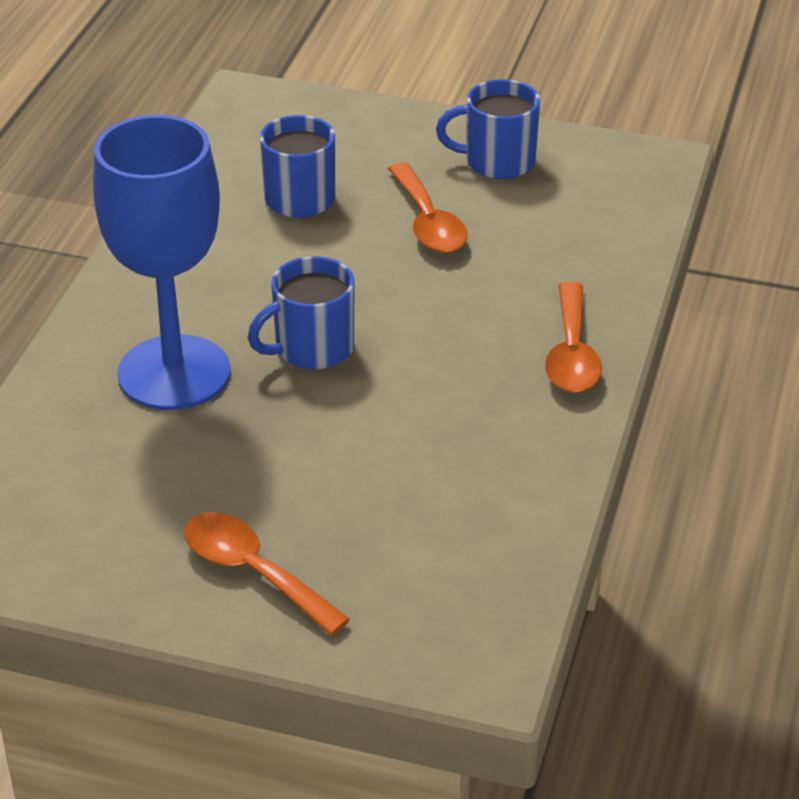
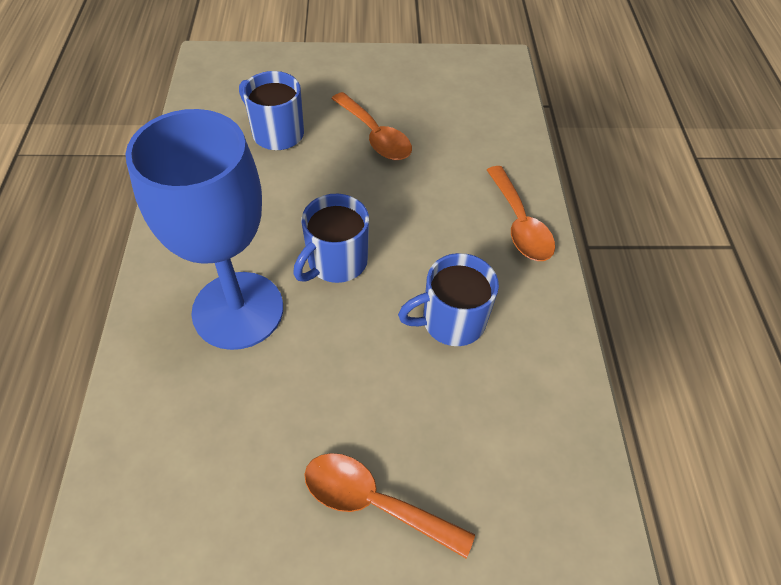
camera: 20 degrees left, 15 degrees up
blue mug [436,79,540,179] -> blue mug moved to [398,253,499,346]

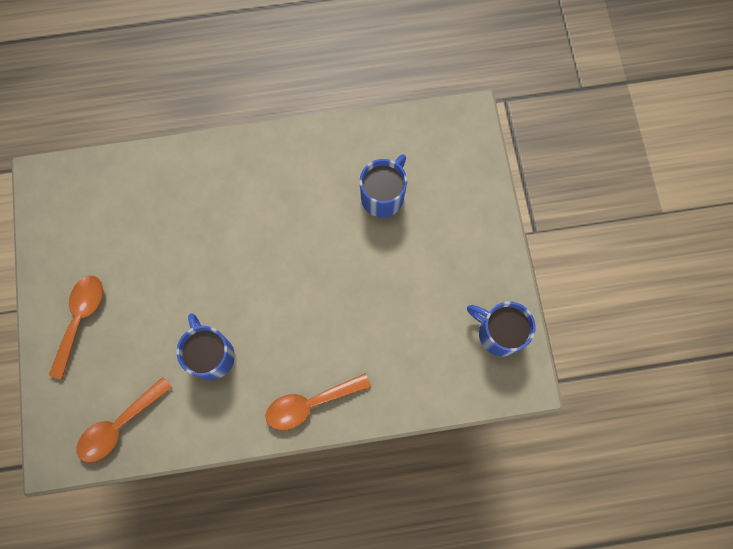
camera: 85 degrees right, 20 degrees up
blue goblet [125,109,283,350] -> none
blue mug [293,194,369,283] -> blue mug moved to [467,302,536,357]
orange spoon [331,92,412,160] -> orange spoon moved to [76,377,172,463]

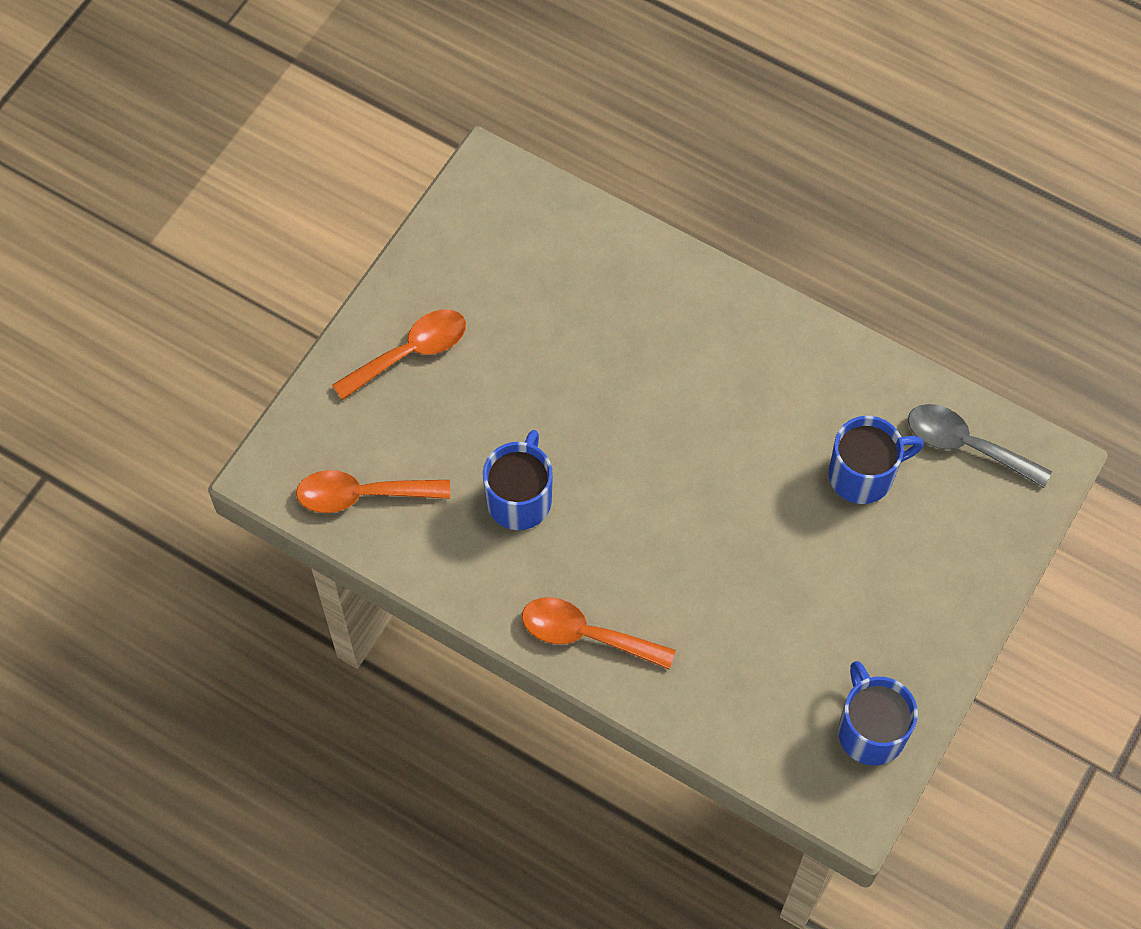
camera: 40 degrees right, 10 degrees down
none -> grey spoon [908,404,1052,488]

